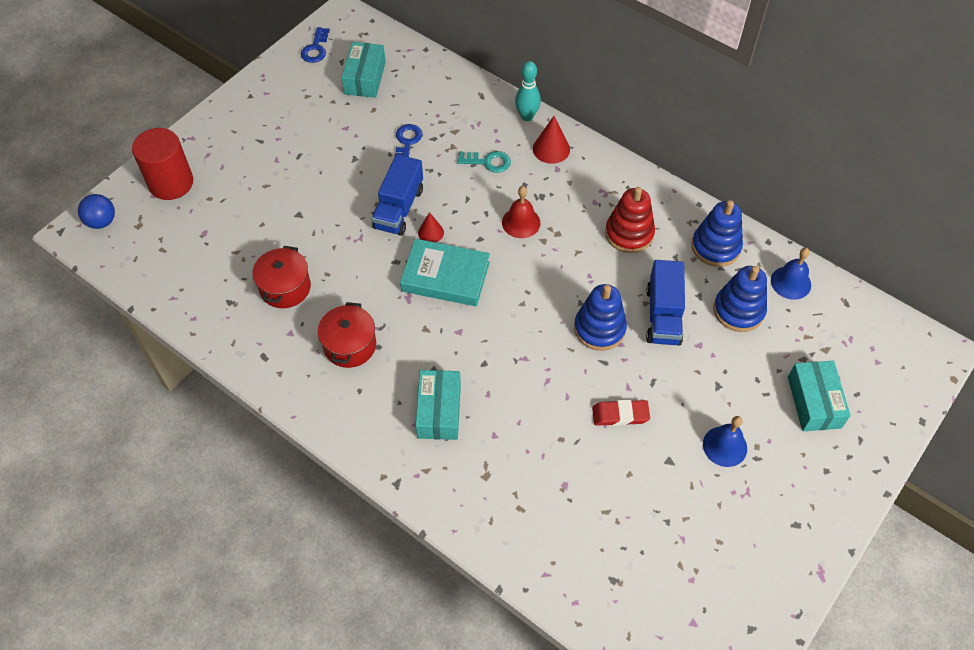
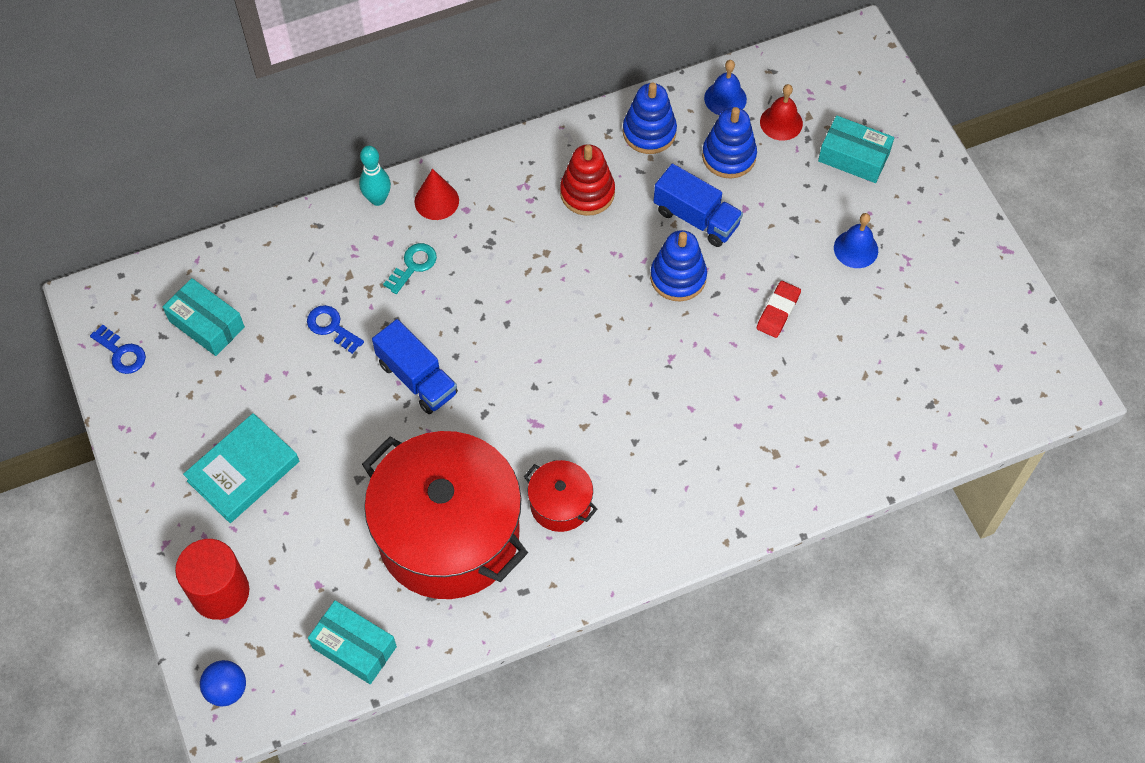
camera: 60 degrees left, 5 degrees up
red pot [252,246,311,308] -> red pot [362,431,528,599], size x2.30
turquoise book [400,239,490,306] -> turquoise book moved to [183,413,299,523]
turquoise box [415,370,461,440] -> turquoise box moved to [308,600,397,684]
red cone [418,212,444,243] -> none
red bell [502,186,540,238] -> red bell moved to [760,84,803,141]

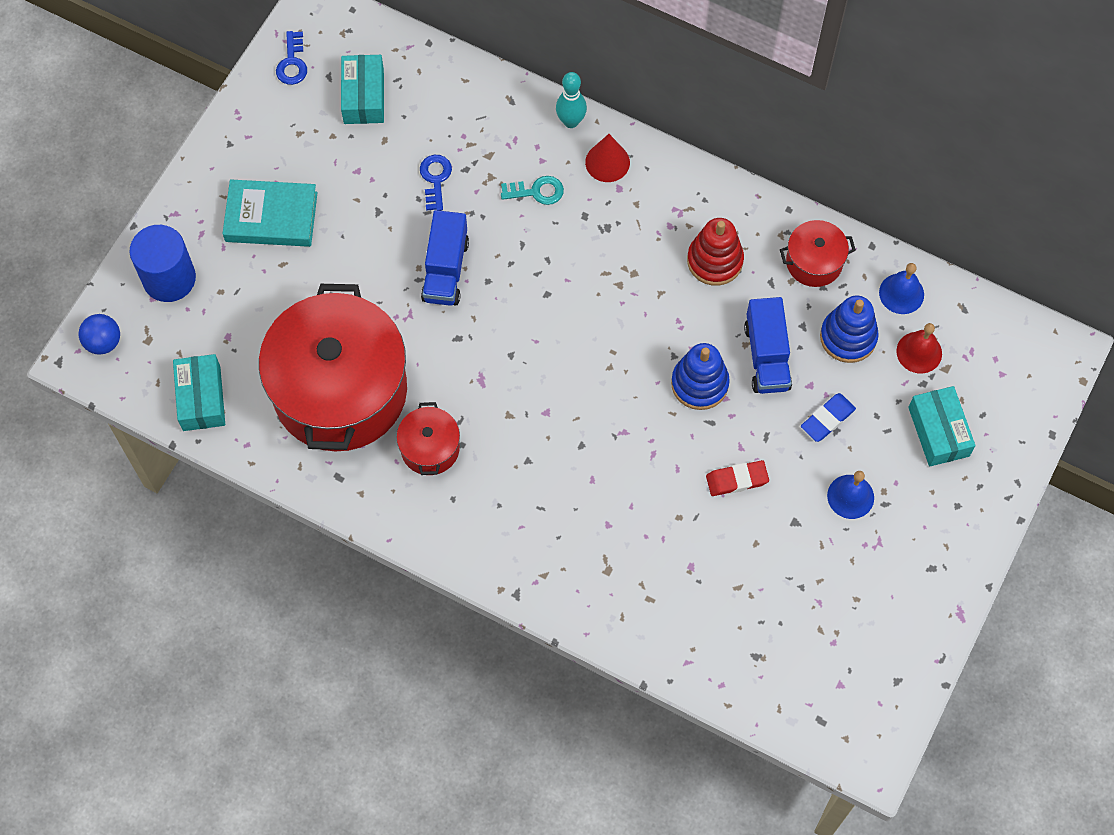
camera: 50 degrees right, 5 degrees up
red cylinder [175,539,249,620] -> blue cylinder [129,225,196,302]
blue stacking toy [623,82,677,154] -> red pot [780,220,856,287]
none -> blue eraser [801,393,856,442]

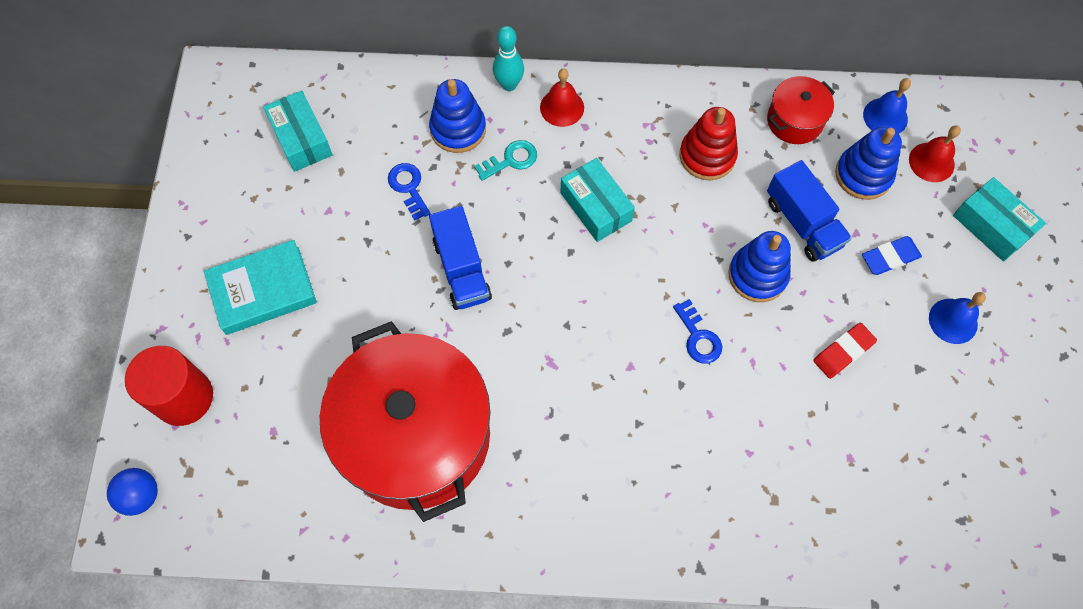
camera: 25 degrees left, 0 degrees up
blue cylinder [129,225,196,302] -> red cylinder [125,346,213,426]
turquoise box [173,354,225,431] -> turquoise box moved to [560,158,635,242]
blue key [276,31,307,85] -> blue key moved to [673,299,722,364]
red pot [396,402,460,475] -> none
red cone [585,134,630,182] -> red bell [540,69,584,127]
blue eraser [801,393,856,442] -> blue eraser turned 45 degrees clockwise [862,236,922,275]
none -> blue stacking toy [429,79,486,153]

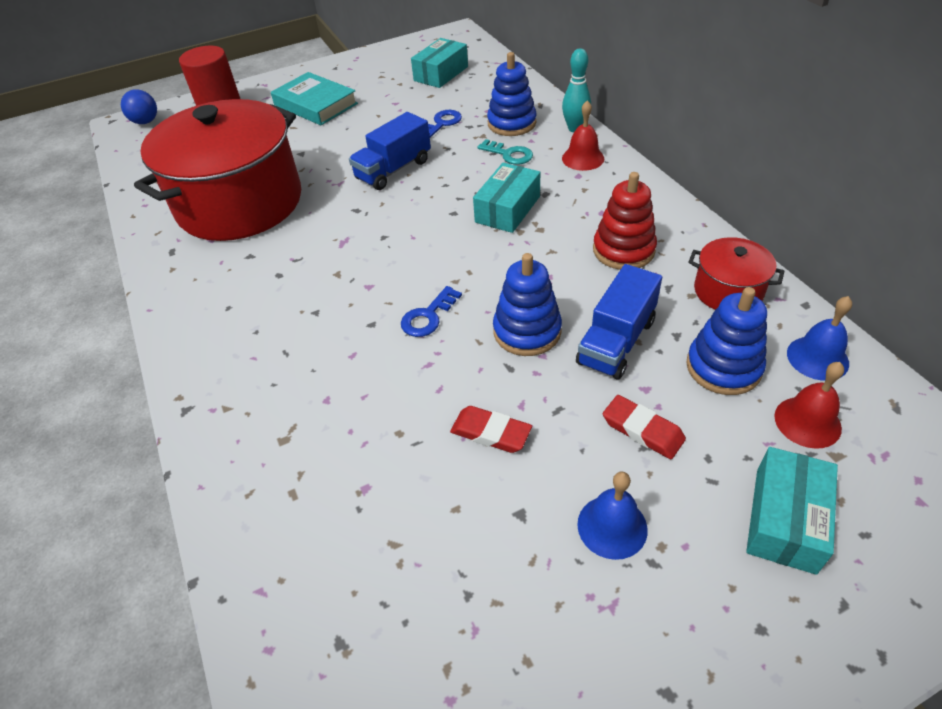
camera: 65 degrees right, 20 degrees down
blue eraser [862,236,922,275] -> red eraser [603,395,686,459]

